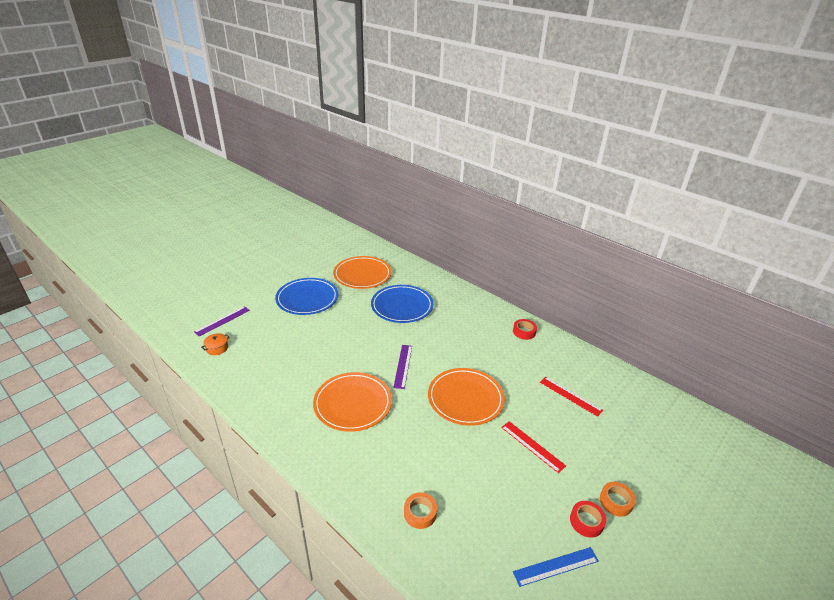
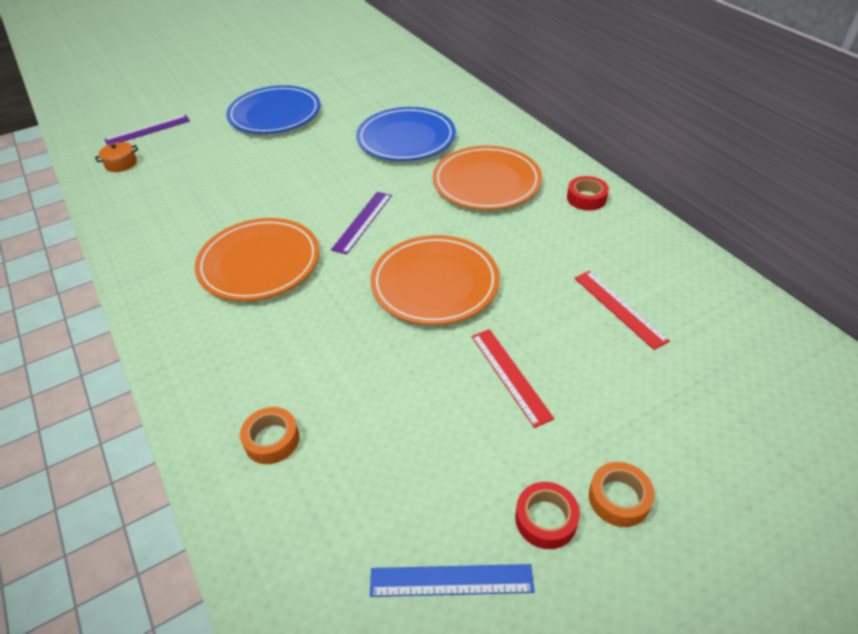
camera: 20 degrees right, 10 degrees up
orange plate [333,256,391,289] -> orange plate moved to [433,146,542,210]

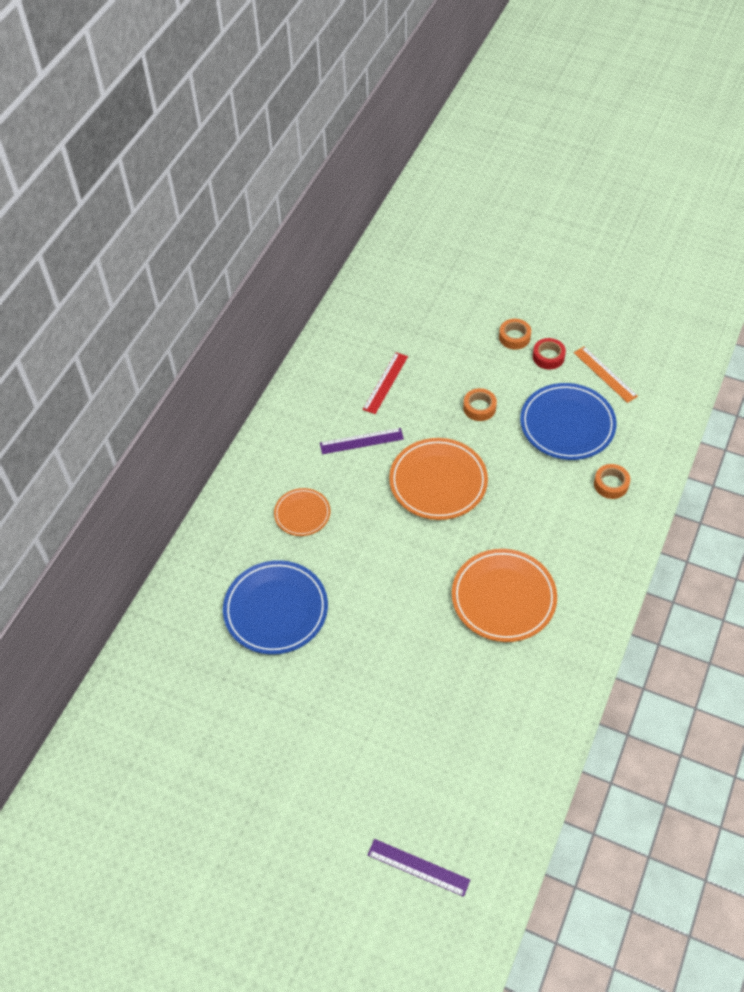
camera: 125 degrees left, 10 degrees up
orange pot [95,142,138,172] -> none
blue plate [226,85,321,134] -> blue plate moved to [520,383,617,460]
purple ruler [331,192,392,255] -> purple ruler moved to [320,428,404,454]
blue ruler [370,564,534,597] -> orange ruler [574,346,638,403]
orange plate [433,146,542,210] -> orange plate [274,488,330,536], size x0.57
red ruler [471,329,554,428] -> orange tape [463,388,497,421]
red tape [567,176,609,210] -> none

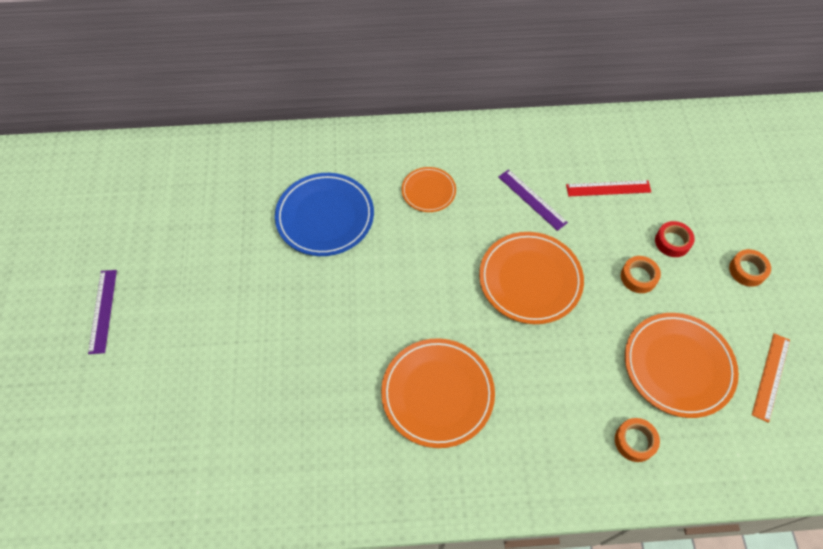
camera: 60 degrees right, 5 degrees up
purple ruler [368,839,470,897] -> purple ruler moved to [88,270,117,354]
blue plate [520,383,617,460] -> orange plate [625,313,739,418]
red tape [533,338,566,370] -> red tape moved to [655,221,695,257]

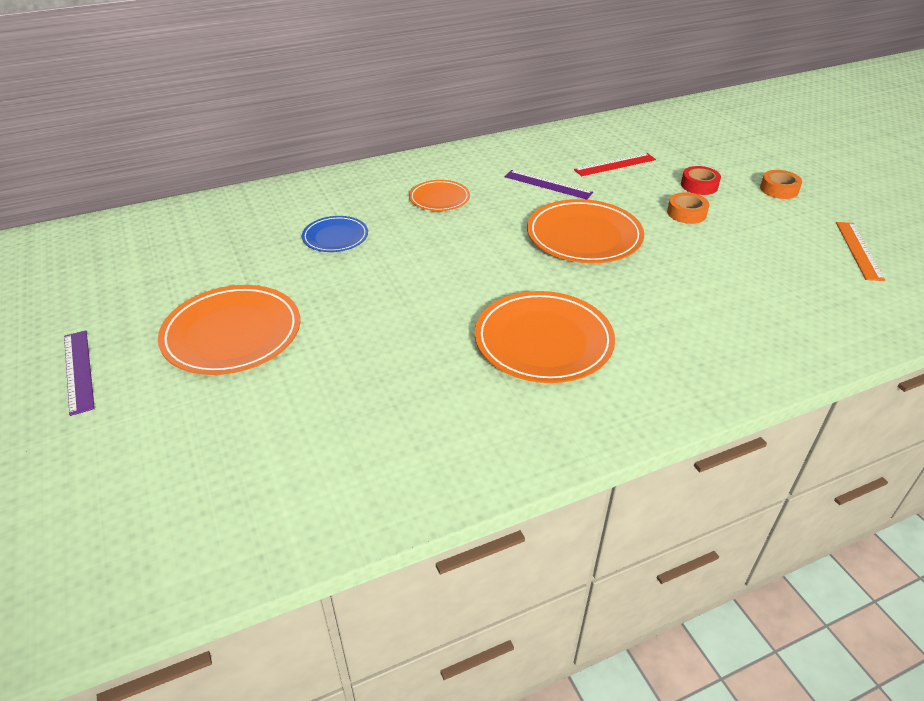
camera: 20 degrees left, 20 degrees down
blue plate [275,173,374,256] -> blue plate [302,216,368,252], size x0.57
orange tape [615,418,660,462] -> none
orange plate [625,313,739,418] -> orange plate moved to [158,285,300,375]

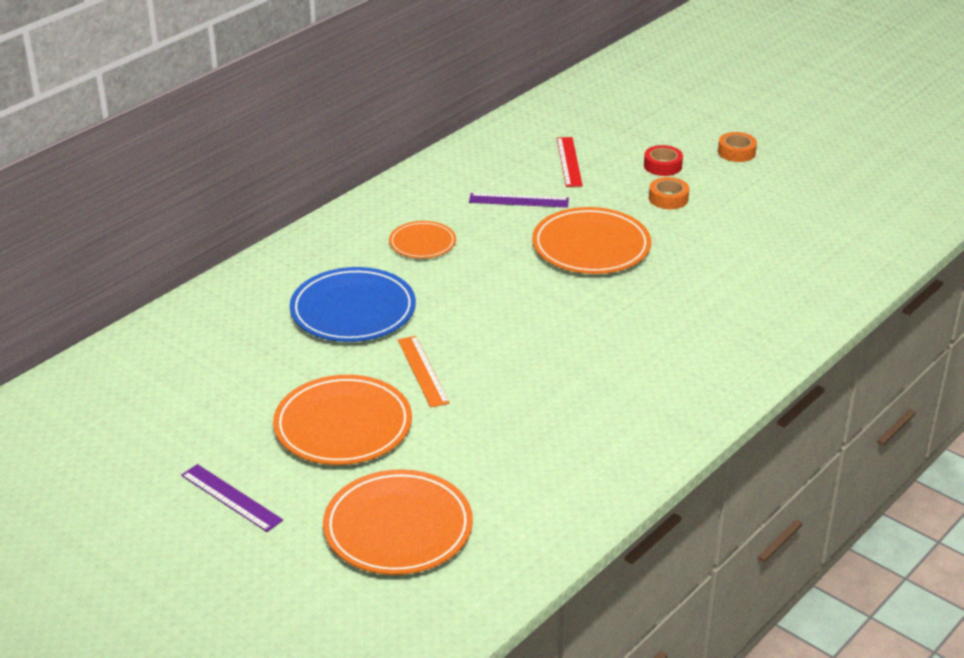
camera: 25 degrees left, 5 degrees down
blue plate [302,216,368,252] -> blue plate [290,267,416,342], size x1.76
orange plate [475,291,615,383] -> orange plate moved to [323,469,473,575]
red ruler [574,153,656,176] -> red ruler turned 45 degrees counterclockwise [557,137,583,187]
orange ruler [836,222,885,281] -> orange ruler moved to [398,336,450,408]

